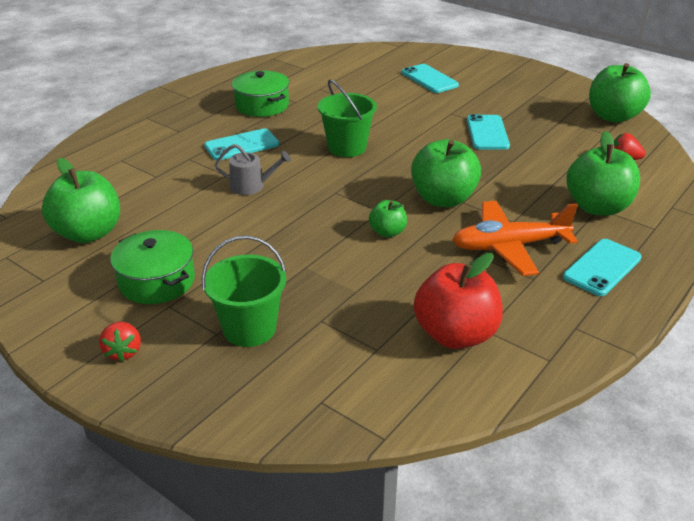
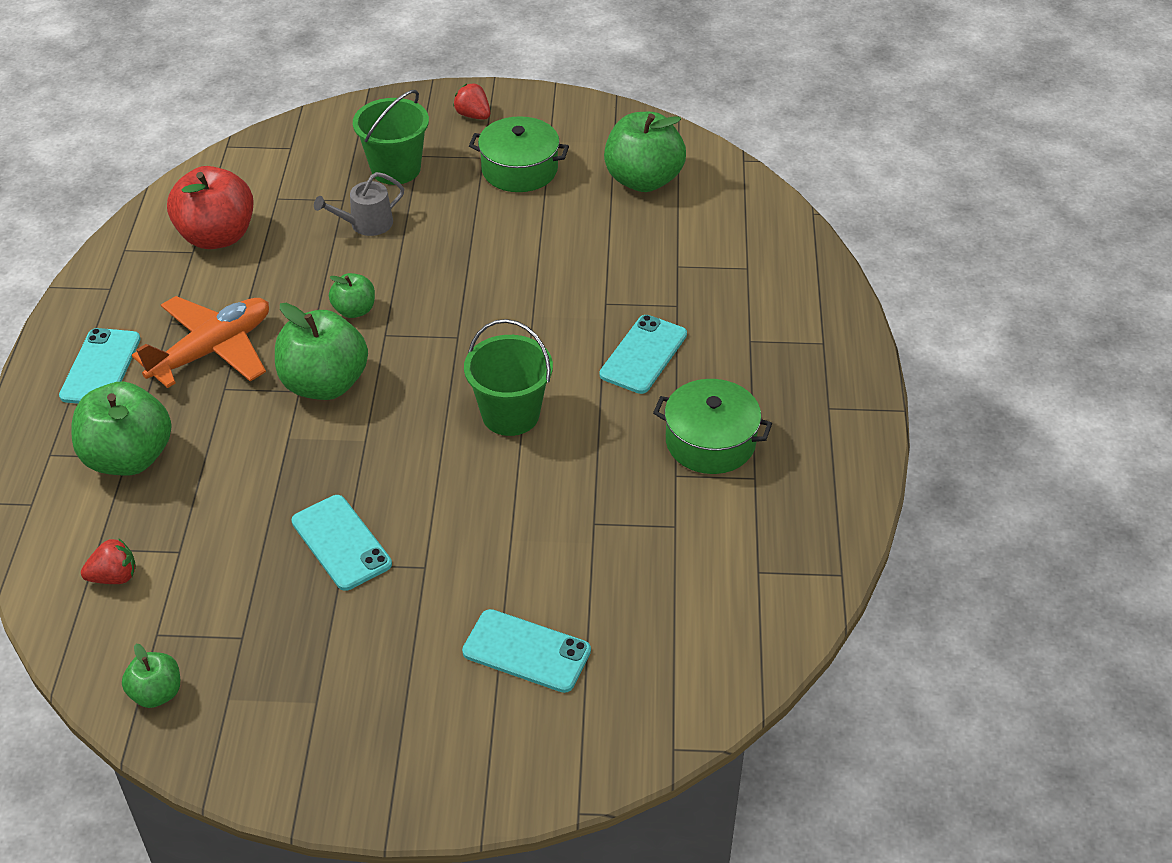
camera: 145 degrees right, 10 degrees up
grey watering can [215,144,291,195] -> grey watering can moved to [314,172,404,236]
green apple [589,63,651,123] -> green apple [122,644,180,708], size x0.52

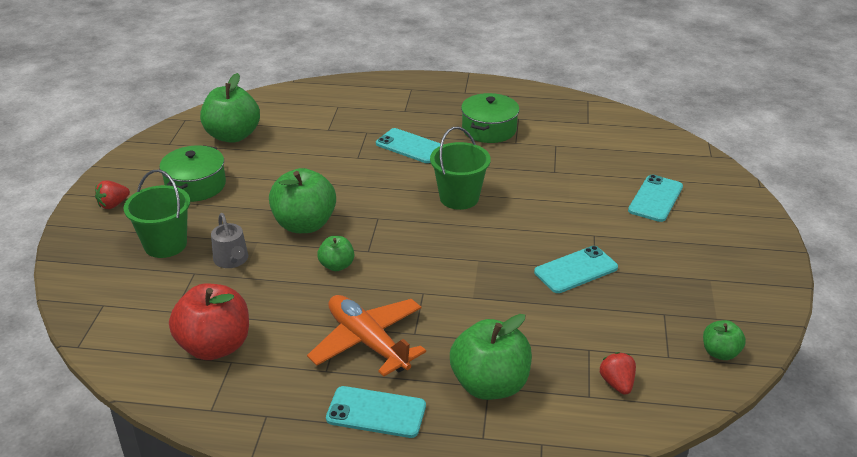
camera: 85 degrees left, 10 degrees down
green apple [275,303,368,400] -> green apple moved to [269,168,336,233]

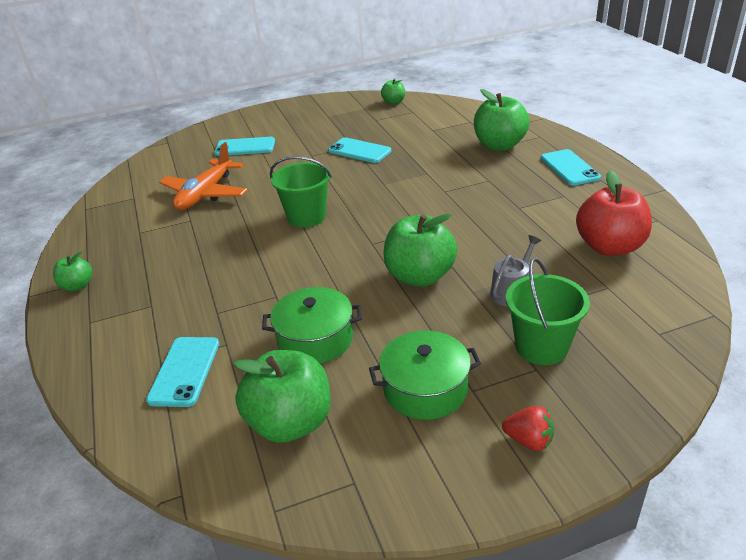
camera: 115 degrees left, 0 degrees up
orange plane [307,295,426,377] -> orange plane moved to [159,142,247,210]
green apple [317,236,354,271] -> green apple moved to [53,252,92,291]
turquoise phone [376,128,441,163] -> turquoise phone moved to [146,337,219,407]
green pot [461,93,519,143] -> green pot moved to [262,287,362,363]
red strawberry [600,352,636,395] -> none

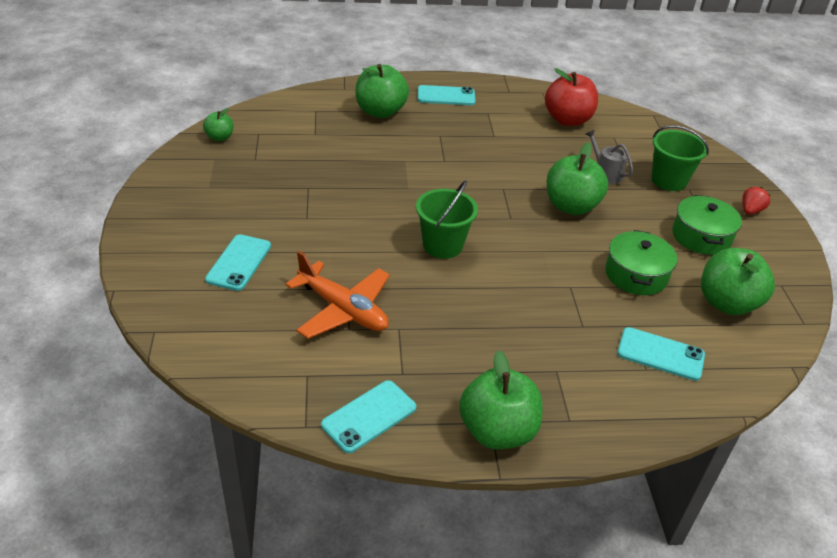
camera: 80 degrees left, 5 degrees up
green apple [53,252,92,291] -> green apple [459,350,543,449], size x1.91
turquoise phone [328,137,391,163] -> turquoise phone moved to [321,380,416,453]

